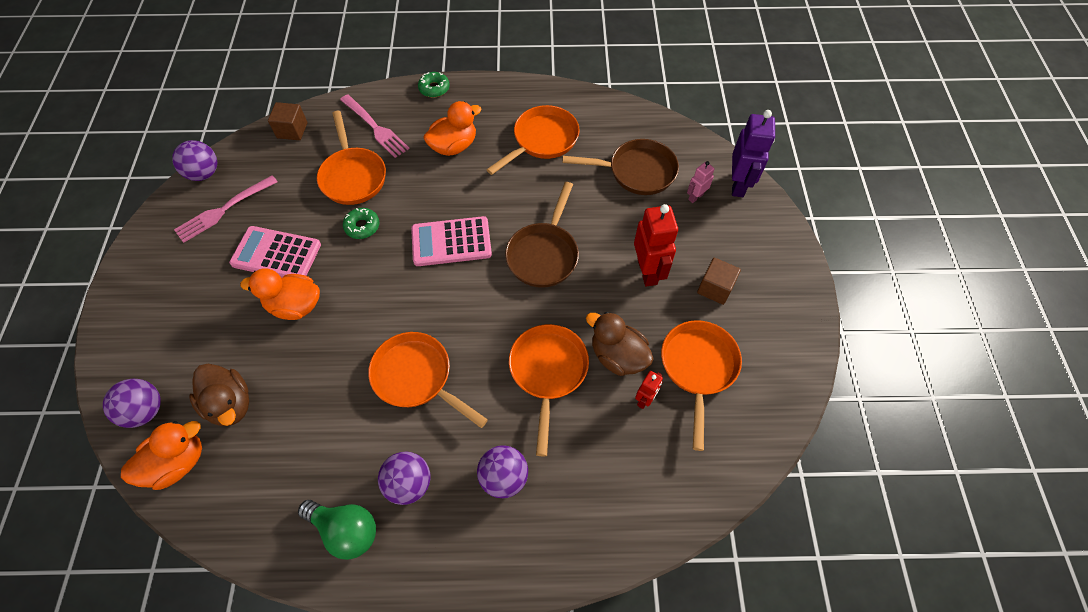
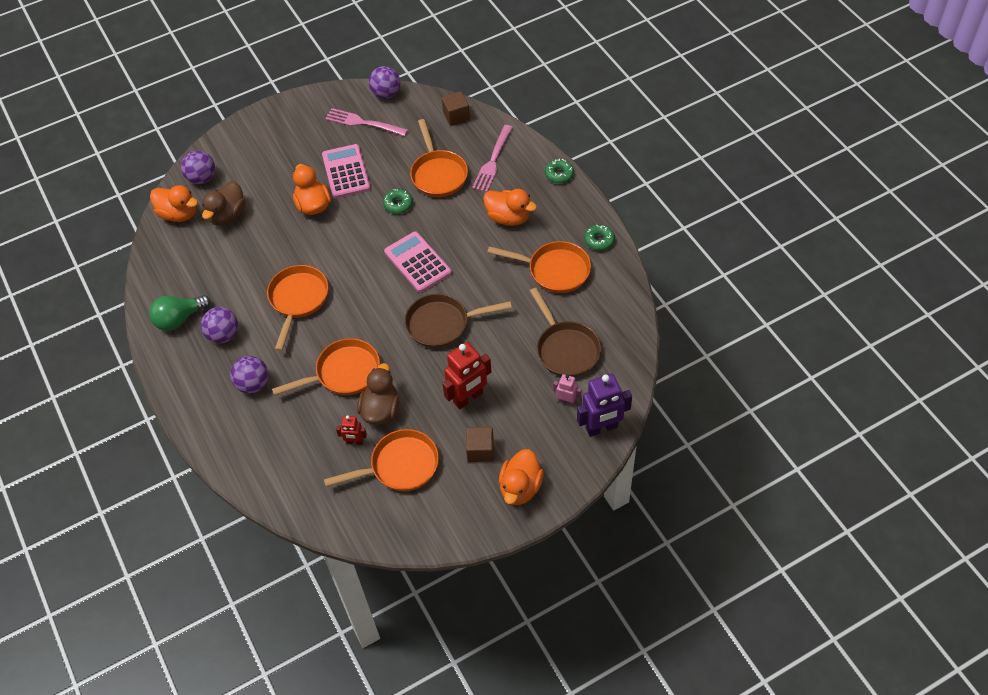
camera: 65 degrees right, 5 degrees down
green light bulb [298,500,376,560] -> green light bulb turned 60 degrees clockwise [149,295,211,331]
orange pan [317,111,386,205] -> orange pan turned 60 degrees counterclockwise [410,119,468,197]
none -> orange duck [499,449,544,505]
none -> green donut [584,225,615,251]

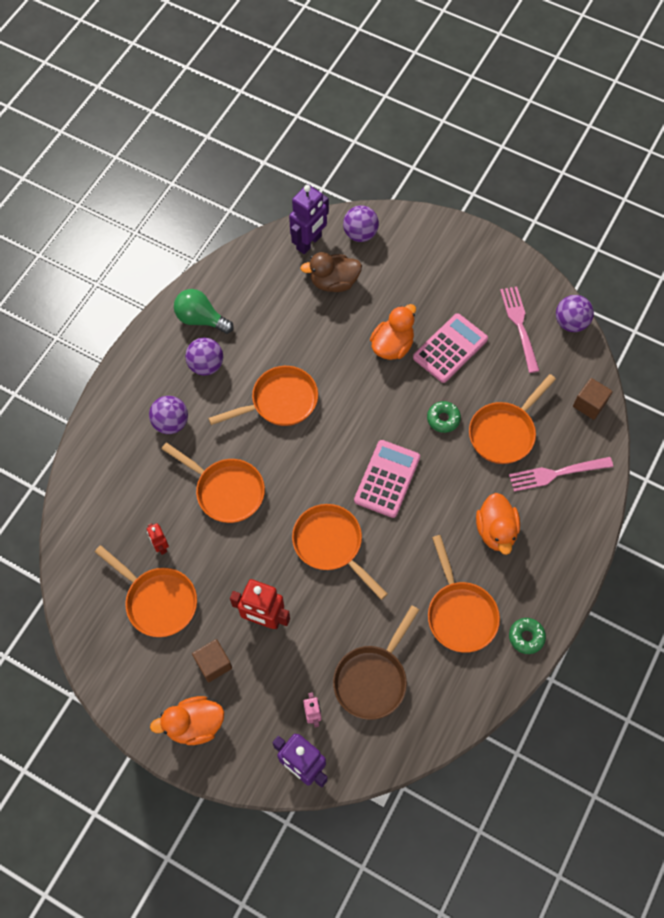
camera: 55 degrees right, 10 degrees up
orange duck [150,185,198,222] -> purple robot [289,184,329,254]
brown duck [357,363,399,425] -> none
brown pan [404,294,512,348] -> orange pan [292,504,388,600]
green donut [545,159,574,183] -> none

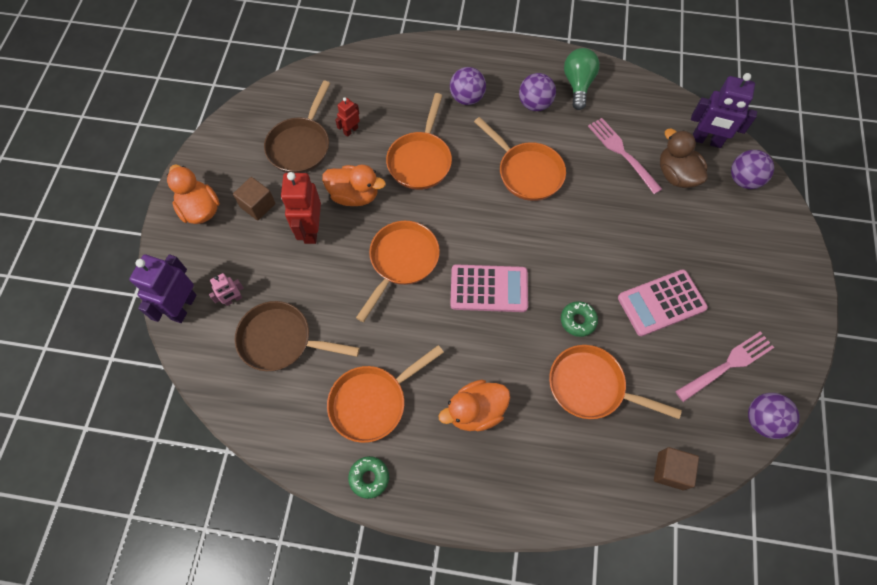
camera: 70 degrees right, 0 degrees up
orange pan [95,545,197,637] -> brown pan [264,81,330,173]
orange duck [370,304,416,360] -> orange duck moved to [322,165,386,206]
pink calculator [413,313,488,383] -> pink calculator turned 135 degrees clockwise [618,269,708,336]
pink fork [509,457,613,492] -> pink fork moved to [588,118,662,194]

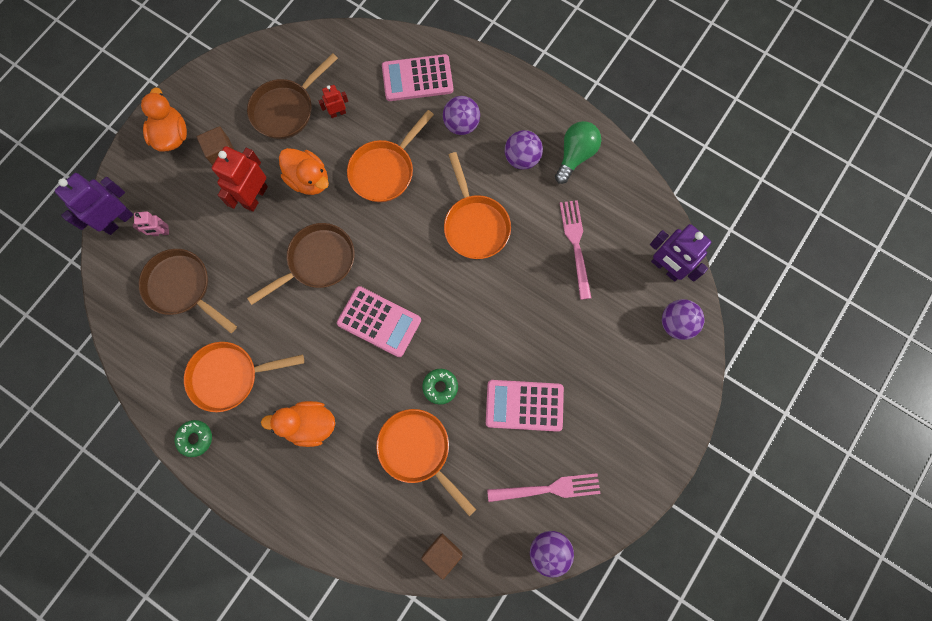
camera: 25 degrees right, 10 degrees up
orange pan [356,221,440,322] -> brown pan [247,223,355,305]
brown duck [660,129,707,188] -> none
none -> pink calculator [382,54,453,101]

